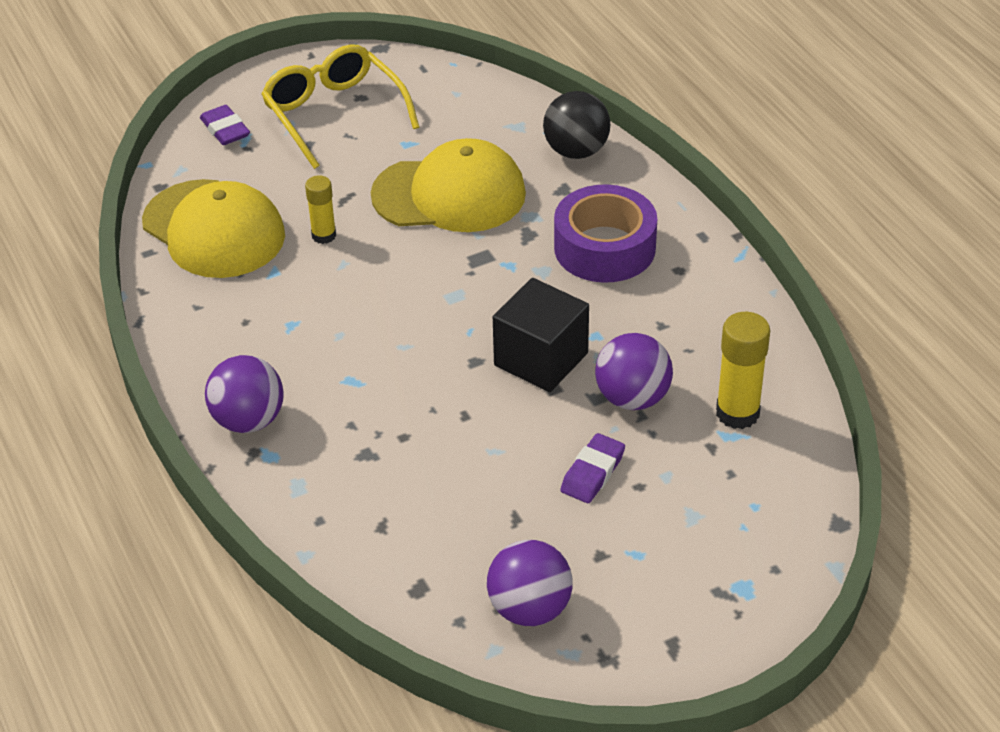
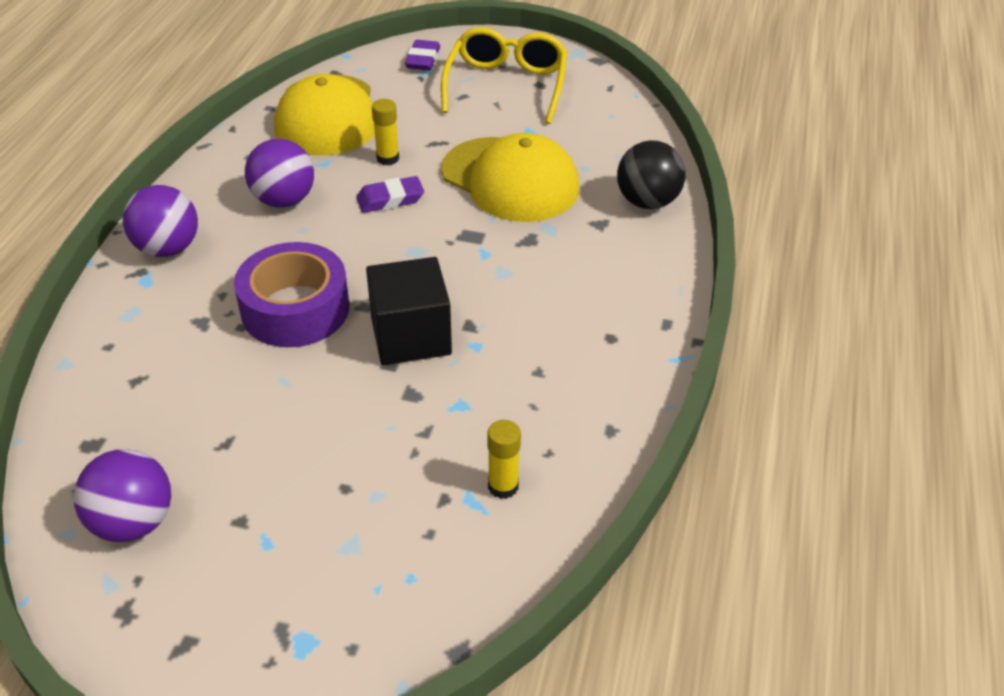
camera: 40 degrees right, 0 degrees up
purple tape [554,185,657,283] -> purple tape moved to [234,242,349,347]
purple eraser [561,433,625,503] -> purple eraser moved to [356,176,424,213]
purple ball [595,333,673,410] -> purple ball moved to [245,139,314,208]
yellow glue stick [716,312,770,429] -> yellow glue stick [487,420,521,499], size x0.63

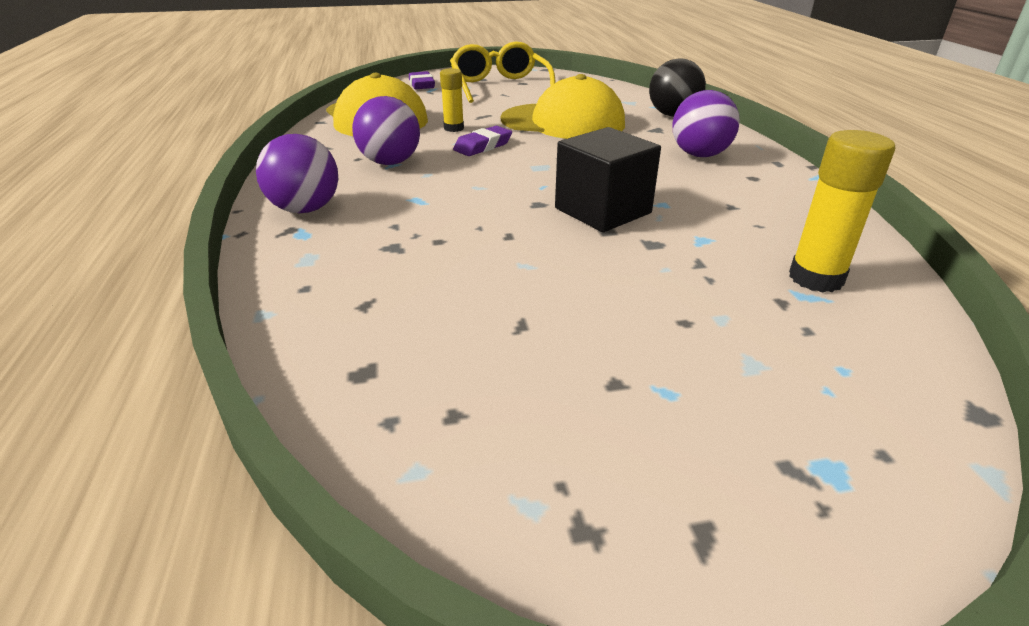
camera: 25 degrees left, 10 degrees down
purple ball [74,449,171,542] -> purple ball moved to [672,90,740,157]
purple tape [234,242,349,347] -> none
yellow glue stick [487,420,521,499] -> yellow glue stick [789,130,895,293], size x1.60

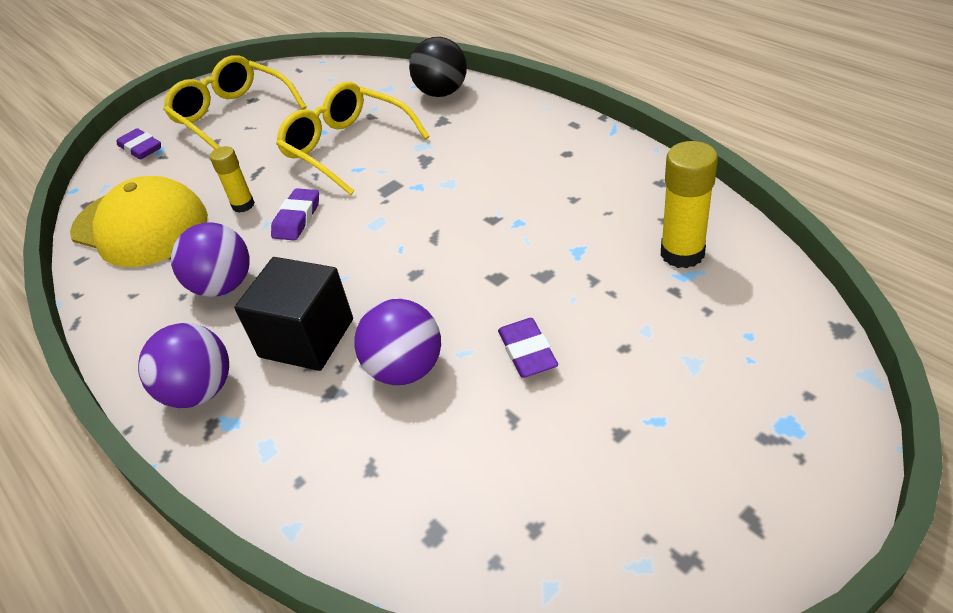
camera: 25 degrees left, 10 degrees up
yellow cap [500,74,625,139] -> yellow glasses [276,82,430,195]
black cube [555,127,661,232] -> black cube moved to [234,257,353,371]
purple ball [672,90,740,157] -> purple ball moved to [354,299,441,385]
none -> purple eraser [498,318,558,378]

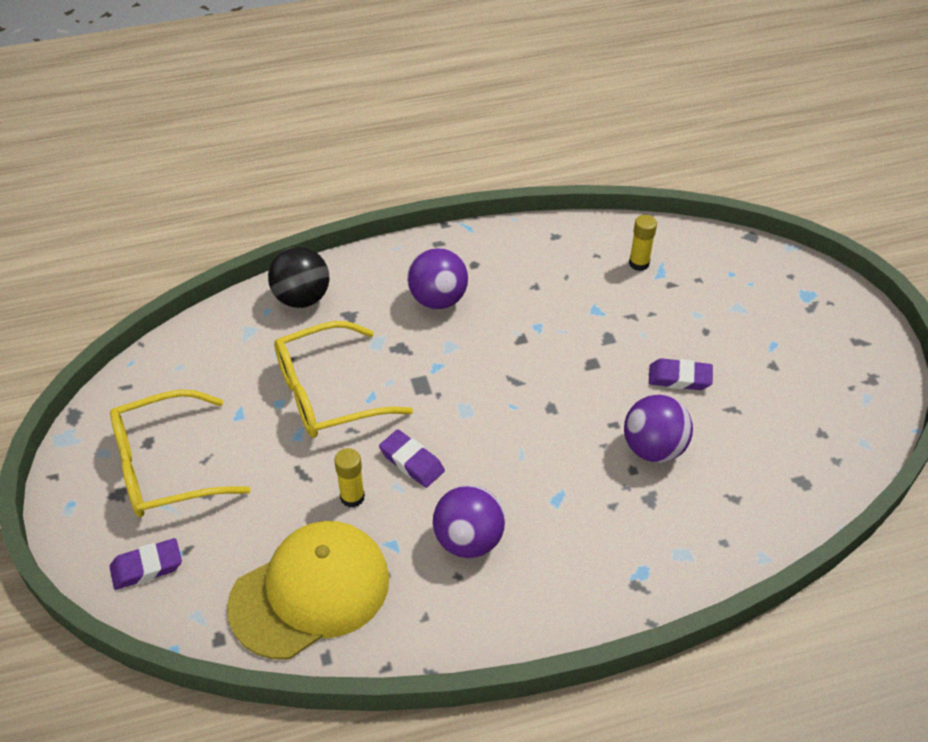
camera: 70 degrees left, 5 degrees up
purple ball [138,323,229,408] -> purple ball moved to [407,248,468,309]
black cube [234,257,353,371] -> none
yellow glue stick [661,141,718,268] -> yellow glue stick [629,215,657,271], size x0.63

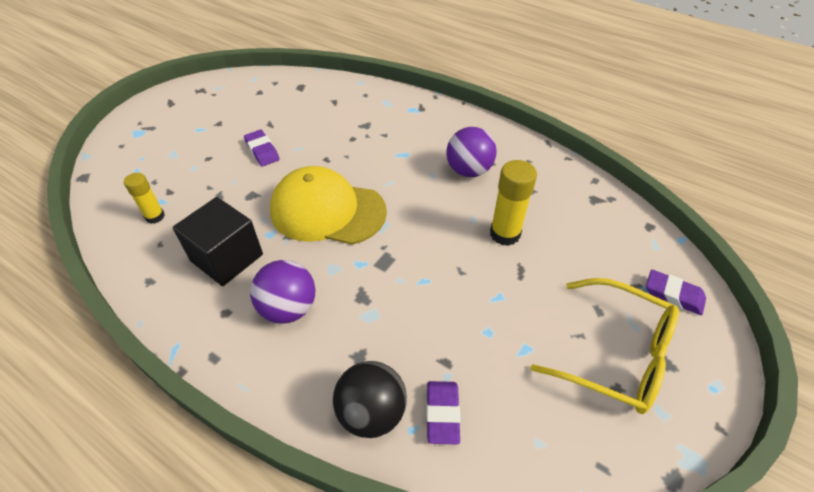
camera: 130 degrees left, 0 degrees up
yellow cap [227,521,389,659] -> yellow cap moved to [270,166,387,245]
yellow glasses [274,321,413,438] -> none
yellow glue stick [334,448,365,508] -> yellow glue stick [490,160,537,246], size x1.60
purple eraser [379,429,445,488] -> purple eraser moved to [426,381,461,444]
purple ball [624,395,693,463] -> none
none -> black cube [172,197,263,286]

